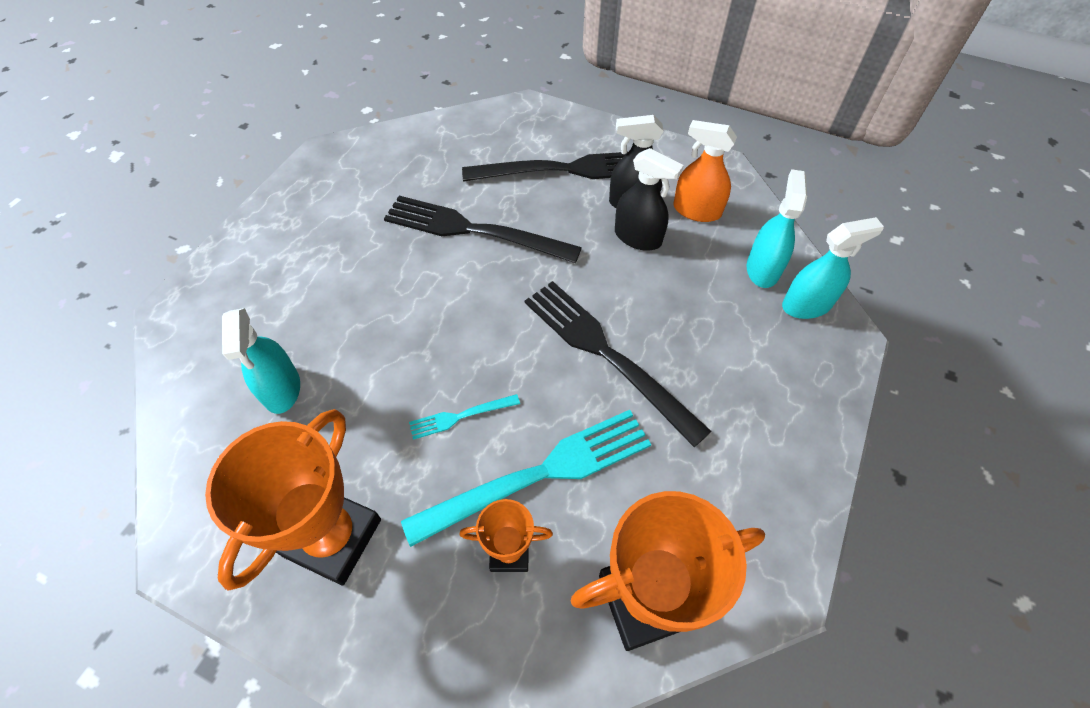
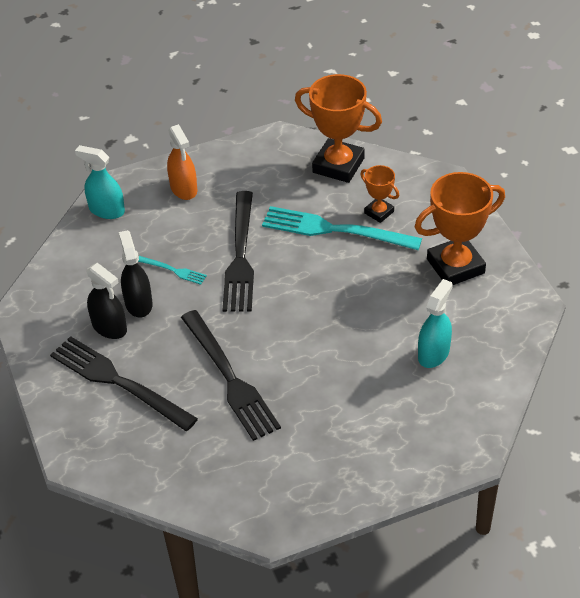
camera: 135 degrees left, 10 degrees down
turquoise fork [409,394,520,440] -> turquoise fork moved to [138,256,207,285]
orange spray bottle [673,120,737,222] -> orange spray bottle moved to [167,124,197,200]
turquoise spray bottle [747,169,807,288] -> none

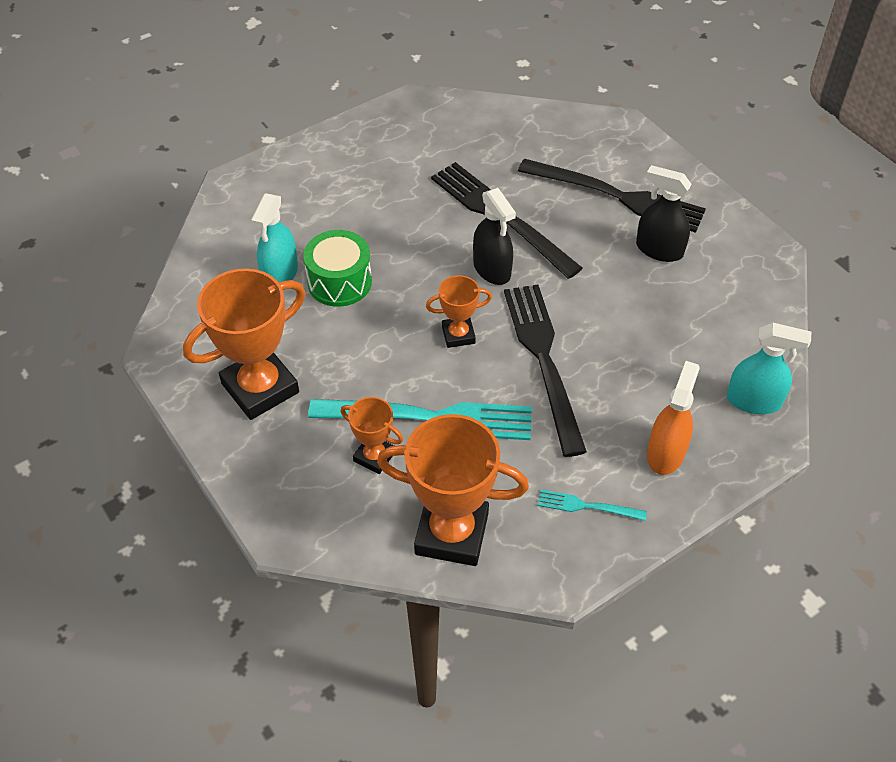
camera: 165 degrees right, 5 degrees up
black spray bottle [119,230,153,318] -> black spray bottle moved to [473,188,516,285]
turquoise fork [138,256,207,285] -> turquoise fork moved to [538,490,647,521]
orange spray bottle [167,124,197,200] -> orange spray bottle turned 60 degrees clockwise [647,361,700,475]
none -> green drum [303,230,372,307]
none -> orange trophy [426,275,492,348]

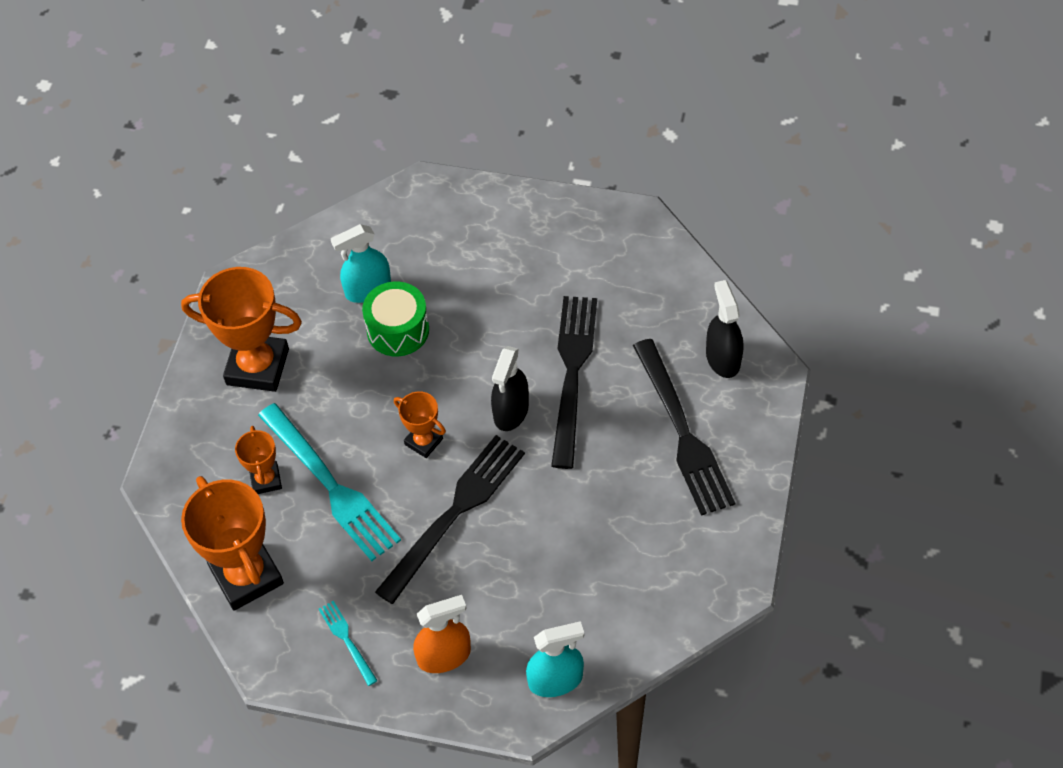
camera: 50 degrees right, 5 degrees up
black spray bottle [636,165,692,262] -> black spray bottle moved to [706,280,744,378]
turquoise spray bottle [727,323,811,414] -> turquoise spray bottle turned 75 degrees counterclockwise [526,621,584,697]

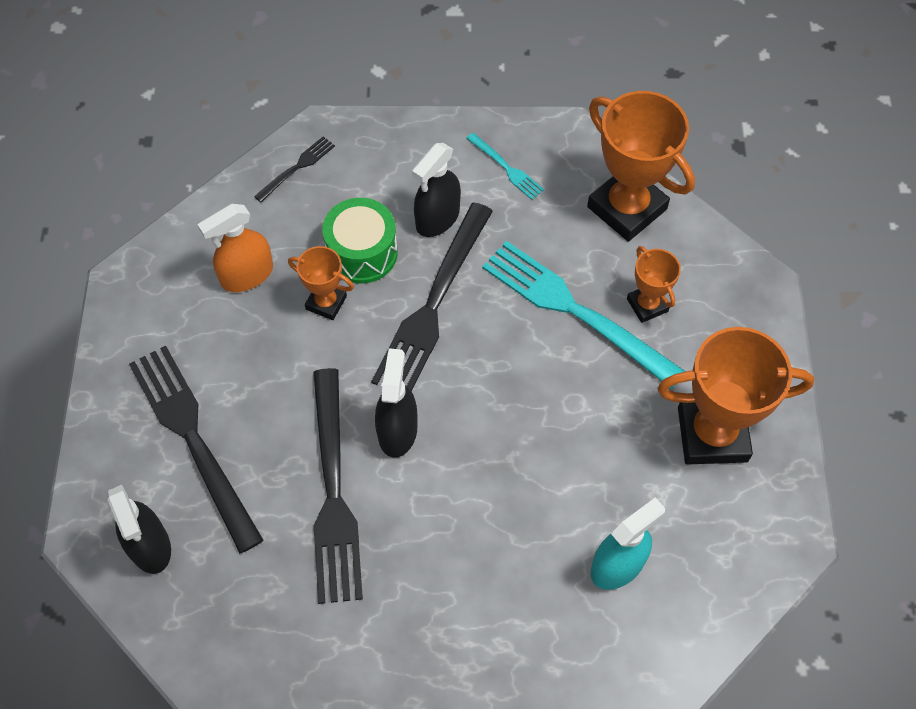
camera: 165 degrees right, 5 degrees up
green drum [362,281,429,356] -> green drum moved to [322,198,398,284]
orange trophy [394,391,446,458] -> orange trophy moved to [288,246,354,320]
orange spray bottle [413,595,471,673] -> orange spray bottle moved to [197,204,273,292]
turquoise spray bottle [526,621,584,697] -> black fork [254,136,335,202]
none -> black spray bottle [412,143,461,237]

